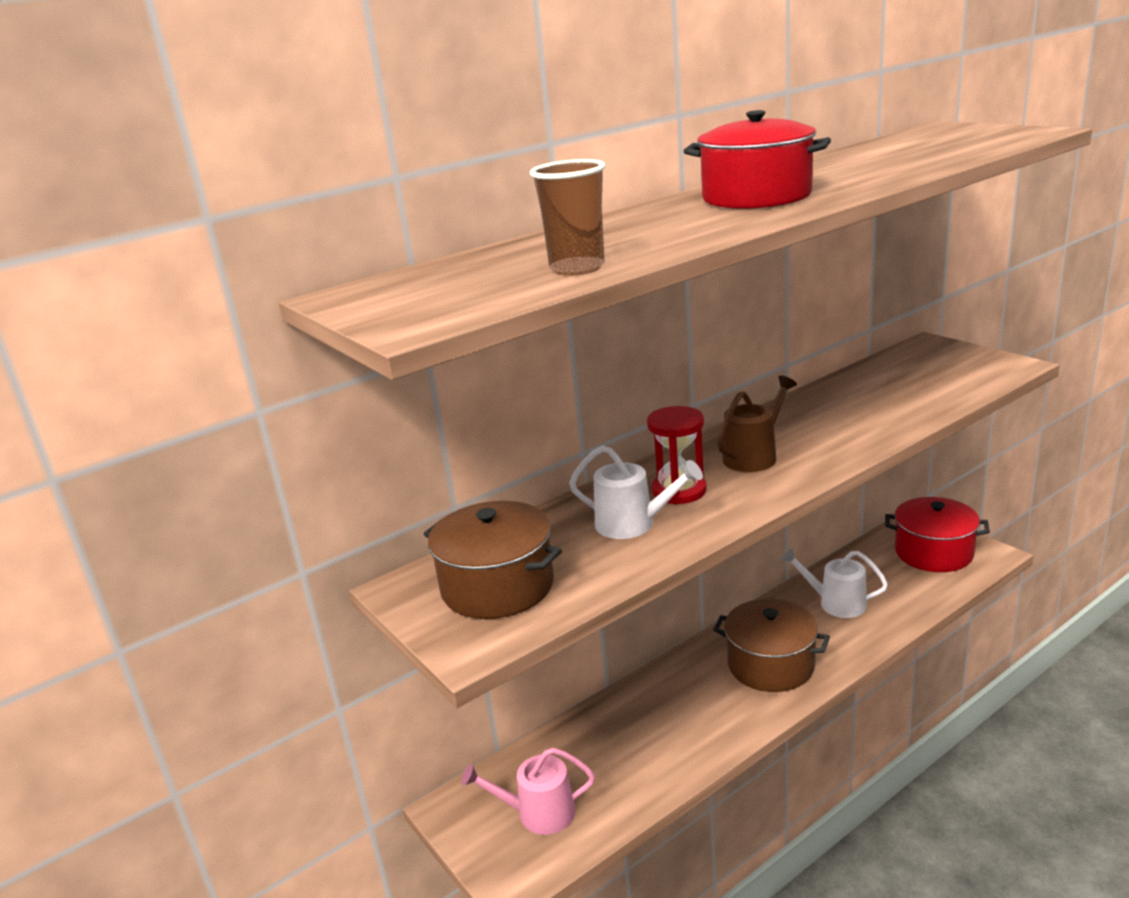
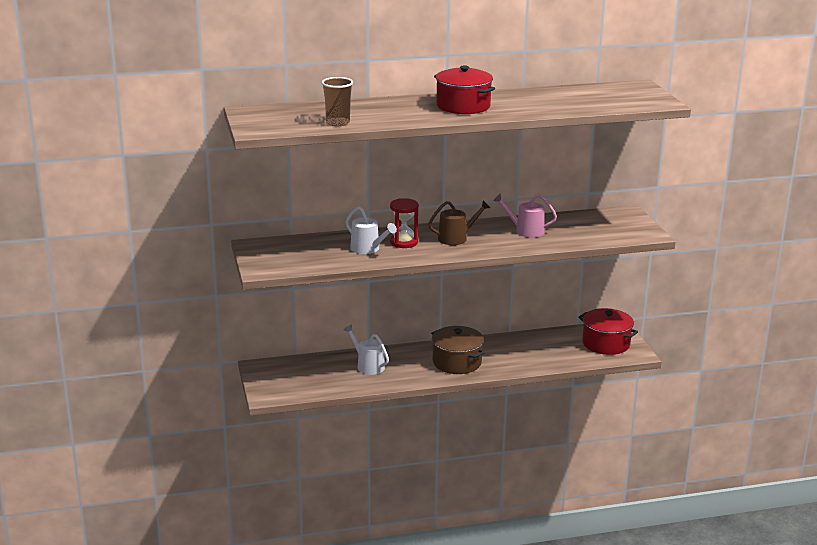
camera: 20 degrees right, 0 degrees up
brown pot [424,501,562,619] -> none
pink watering can [461,748,595,835] -> pink watering can moved to [493,194,557,238]
white watering can [781,548,888,618] -> white watering can moved to [343,325,389,375]

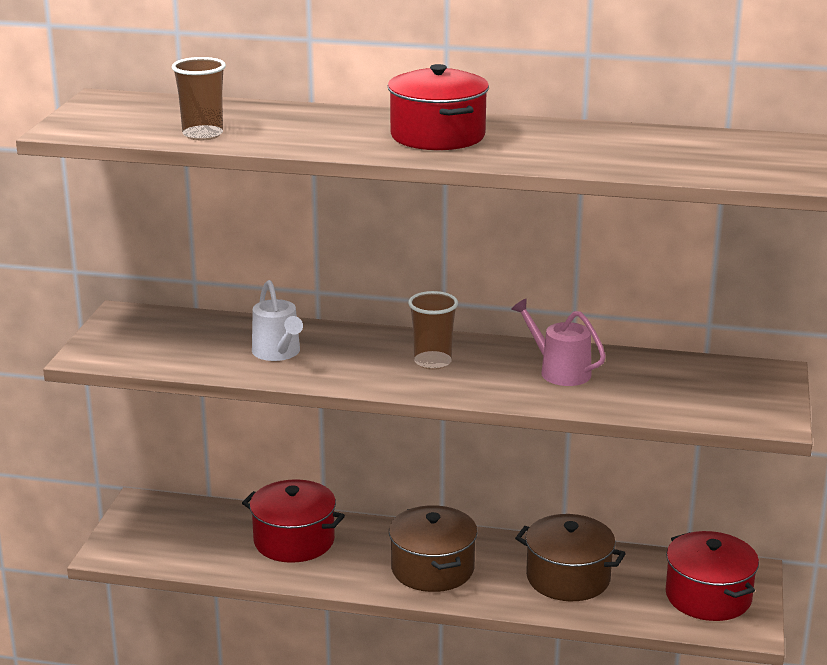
camera: 25 degrees right, 0 degrees up
white watering can [343,325,389,375] -> red pot [242,479,345,563]
red hourglass [390,198,419,248] -> none
brown watering can [428,201,490,245] -> brown cup [408,291,458,370]
none -> brown pot [515,514,626,601]

